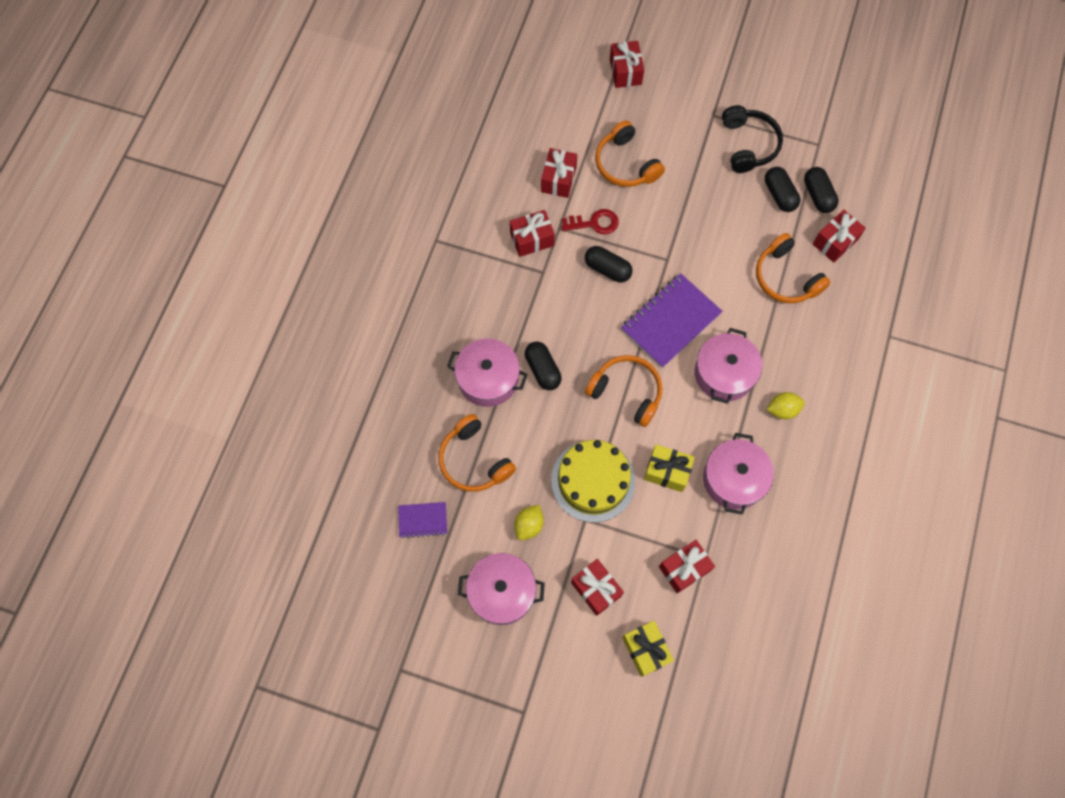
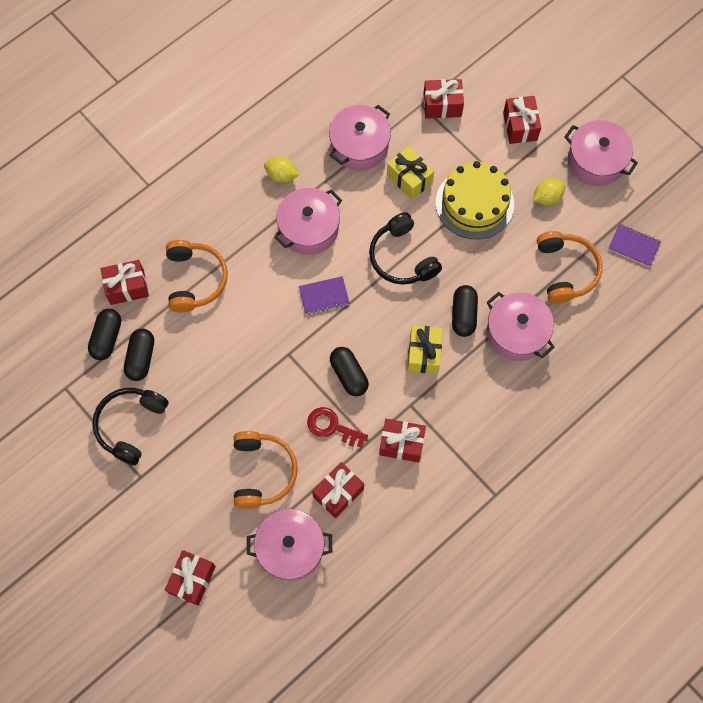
camera: 150 degrees left, 0 degrees up
orange headphones [585,355,662,427] -> black headphones [369,212,442,285]
purple notebook [621,273,723,368] -> purple notebook [299,276,350,315], size x0.52
yellow gift [622,621,674,677] -> yellow gift moved to [408,325,443,374]
none -> pink pot [247,509,332,581]

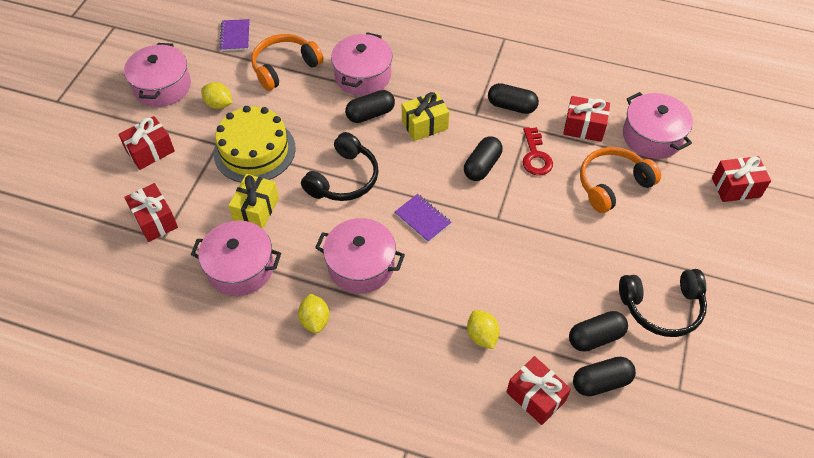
camera: 120 degrees left, 15 degrees down
orange headphones [166,240,228,312] -> yellow lemon [467,310,500,349]
red gift [379,419,426,462] -> black capsule [488,83,539,114]

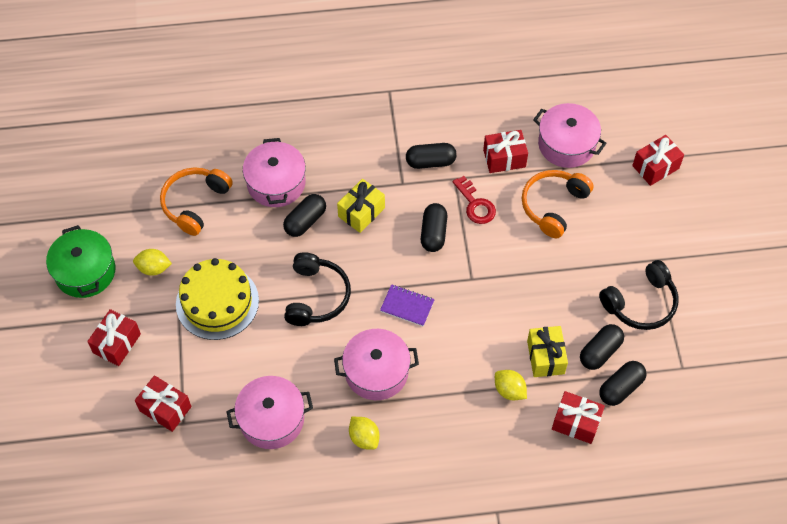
camera: 25 degrees left, 5 degrees up
pink pot [124,43,191,107] -> green pot [46,225,116,298]
purple notebook [219,19,250,51] -> none
yellow gift [228,174,279,229] -> yellow gift moved to [527,326,568,377]

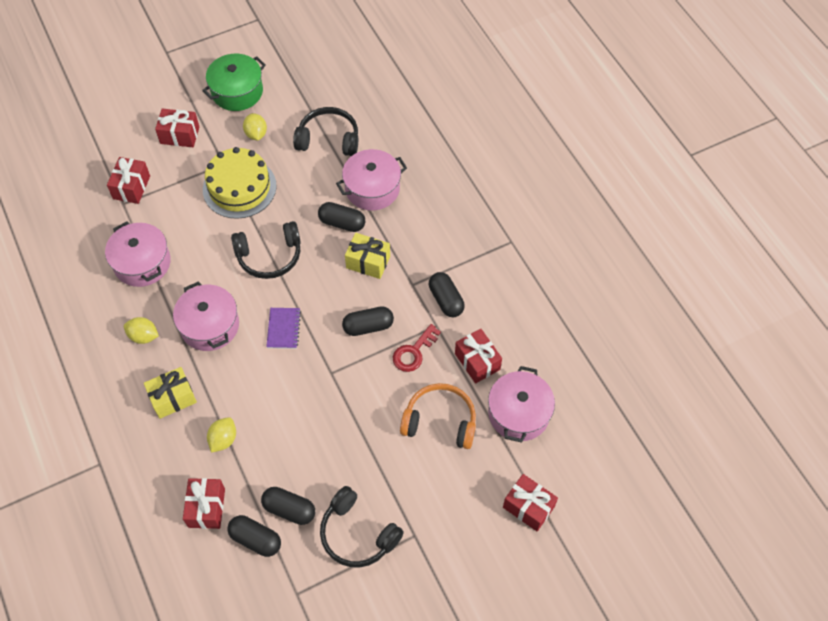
camera: 70 degrees right, 0 degrees up
orange headphones [160,167,233,236] -> black headphones [293,107,358,156]
yellow lemon [349,417,380,450] -> yellow lemon turned 75 degrees clockwise [124,317,159,344]
yellow gift [527,326,568,377] -> yellow gift moved to [144,367,197,419]

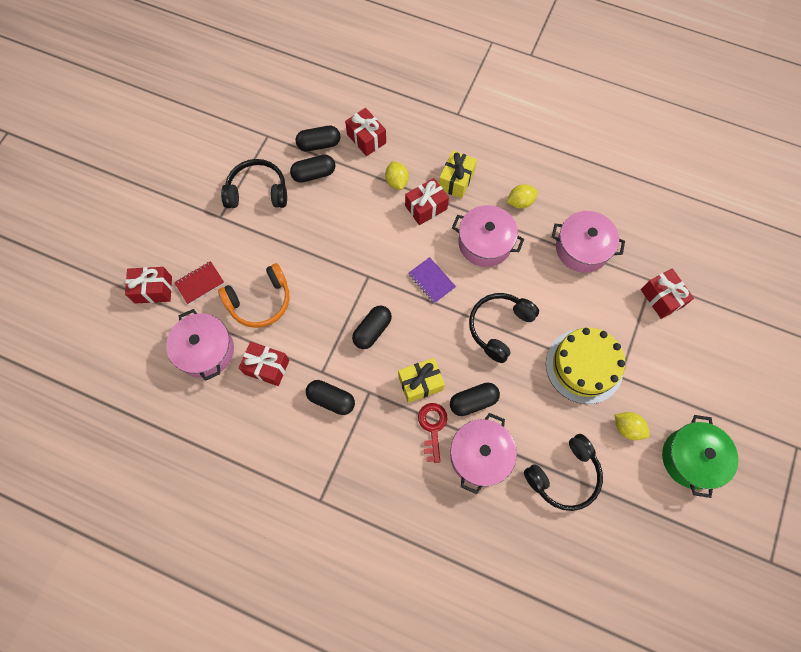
camera: 140 degrees right, 10 degrees up
red gift [155,109,199,147] -> red gift moved to [405,178,449,225]
red key [393,324,441,372] -> red key moved to [418,403,448,463]
none -> red notebook [174,261,224,305]

